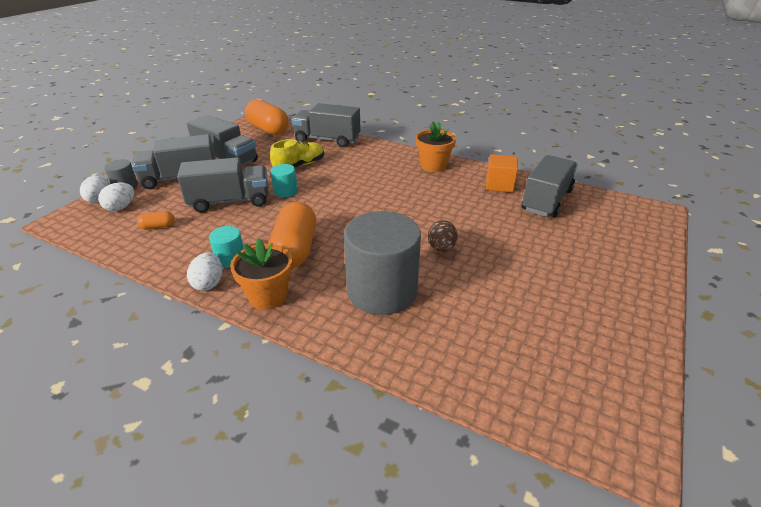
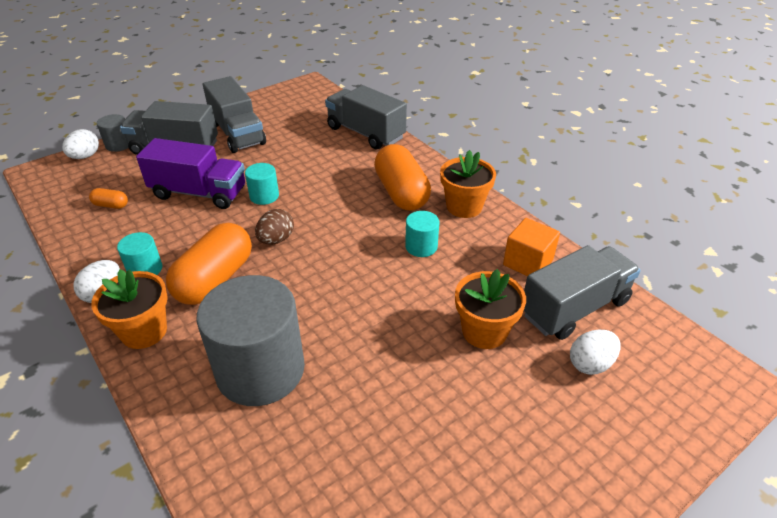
camera: 25 degrees right, 5 degrees up
white egg [98,182,134,211] -> white egg moved to [570,329,621,375]
grey truck [177,157,268,213] -> purple truck [136,138,245,209]
orange capsule [245,99,289,135] -> orange capsule moved to [374,144,431,211]
yellow shoe [270,139,324,167] -> none
brown egg [428,220,458,252] -> brown egg moved to [255,209,294,244]
none -> turquoise cylinder [405,211,439,257]
none -> orange flower pot [455,269,526,349]

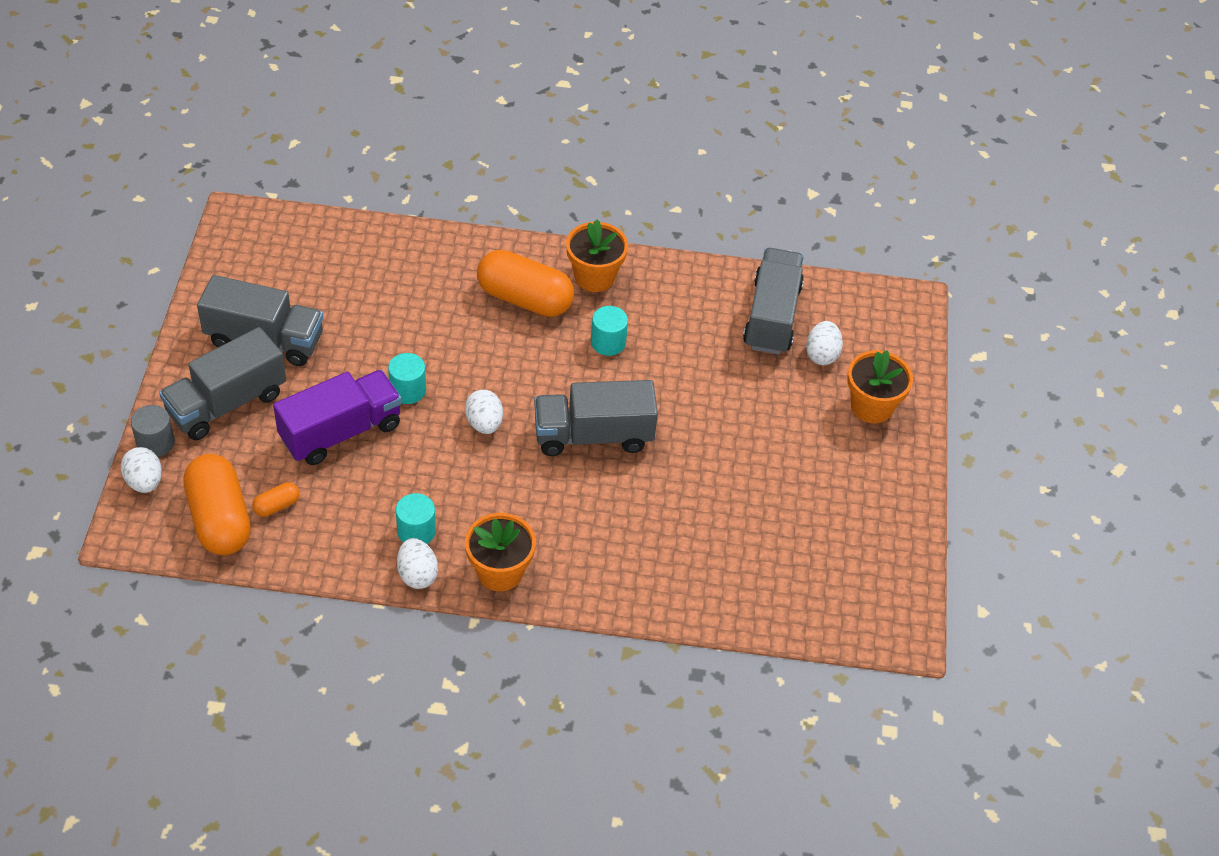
camera: 50 degrees left, 10 degrees up
orange capsule [166,223,252,305] -> orange capsule moved to [184,454,251,555]
grey cylinder [196,275,305,406] -> none
brown egg [255,209,294,244] -> white egg [465,390,503,434]
grey truck [325,85,407,149] -> grey truck moved to [534,380,658,456]
orange flower pot [455,269,526,349] -> orange flower pot moved to [847,350,913,423]
orange cube [503,218,560,276] -> none

